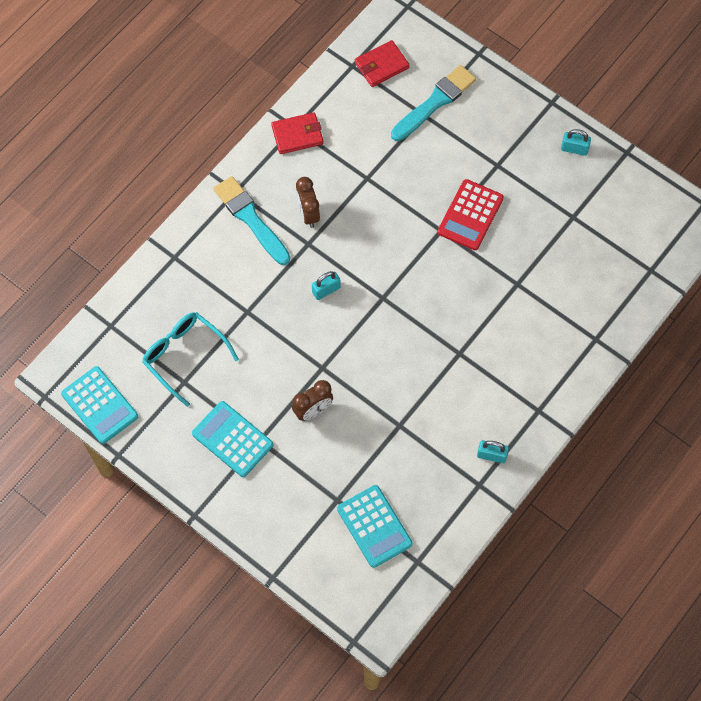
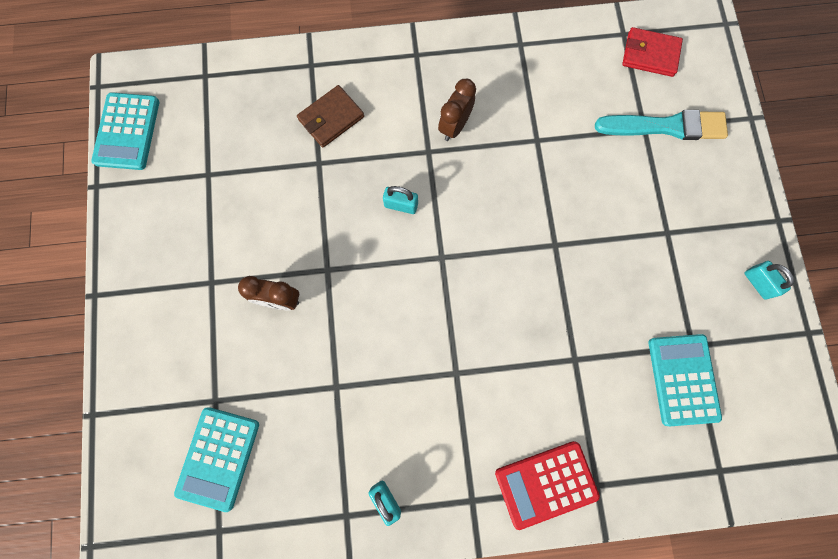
camera: 45 degrees right, 10 degrees up
turquoise glasses [142,312,239,407] -> none
turquoise calculator [192,401,273,477] -> turquoise calculator moved to [649,334,722,426]
turquoise brush [213,176,290,265] -> none
red wallet [271,112,323,154] -> none
red calculator [438,179,504,250] -> red calculator moved to [495,441,600,530]
none -> brown wallet [297,85,364,148]

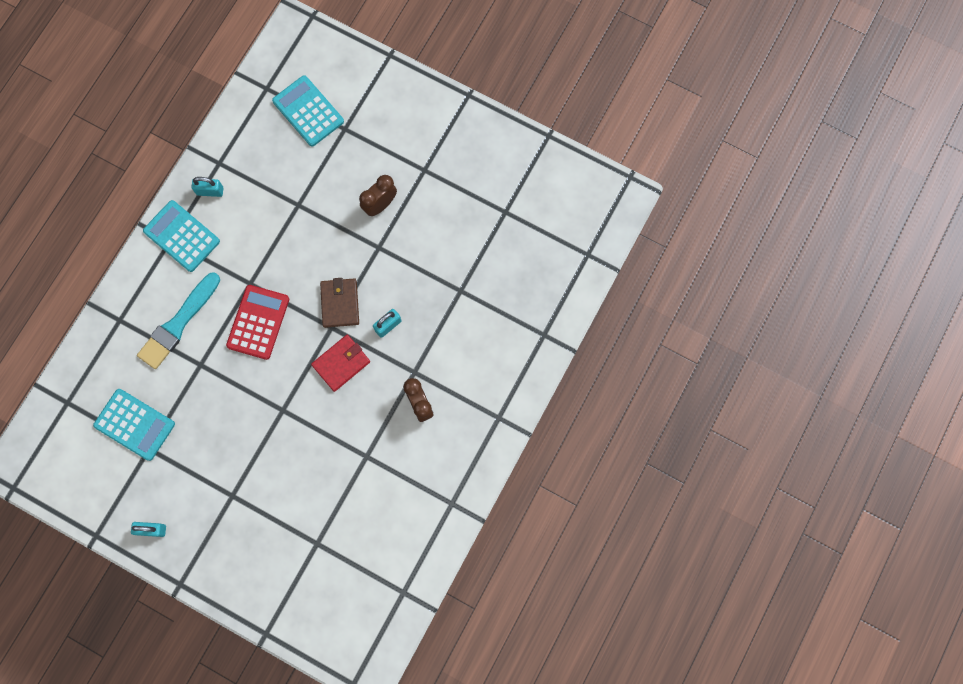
camera: 125 degrees right, 0 degrees up
turquoise calculator [91,92,159,170] -> turquoise calculator moved to [143,200,220,272]
brown wallet [297,85,364,148] -> brown wallet moved to [320,278,359,328]
red calculator [495,441,600,530] -> red calculator moved to [226,285,289,360]
turquoise brush [595,110,728,140] -> turquoise brush moved to [137,272,220,369]
red wallet [622,27,683,77] -> red wallet moved to [311,335,370,392]

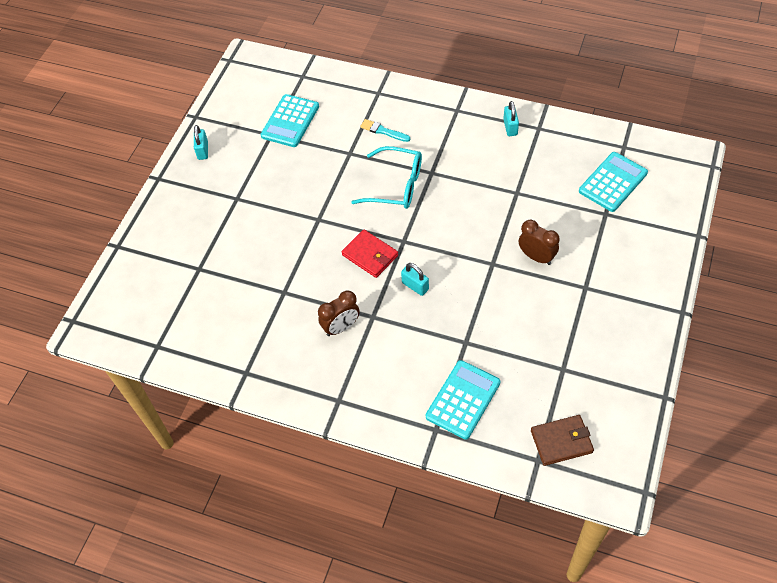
camera: 85 degrees right, 20 degrees down
turquoise brush [137,272,220,369] -> turquoise brush [360,119,410,142], size x0.53
turquoise calculator [143,200,220,272] -> turquoise calculator moved to [426,360,500,439]
red calculator [226,285,289,360] -> turquoise glasses [351,146,422,209]
brown wallet [320,278,359,328] -> brown wallet moved to [531,415,594,466]

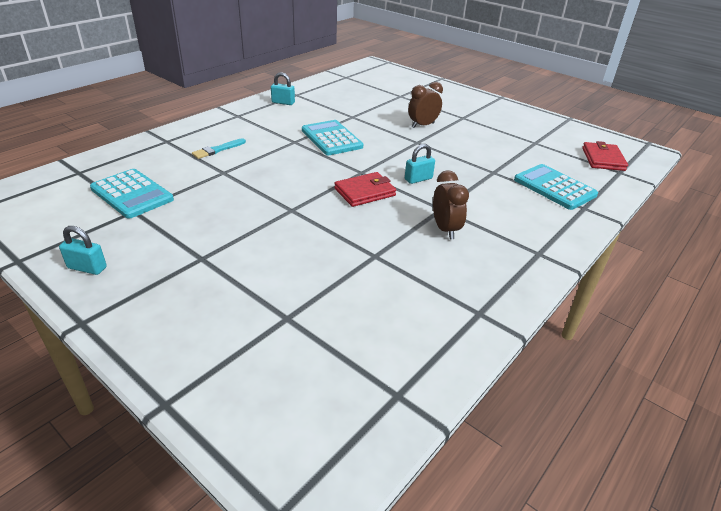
camera: 75 degrees left, 20 degrees down
turquoise glasses [351,146,422,209] -> none
brown wallet [531,415,594,466] -> red wallet [582,141,628,171]
turquoise calculator [579,152,648,212] -> turquoise calculator moved to [302,120,363,155]

